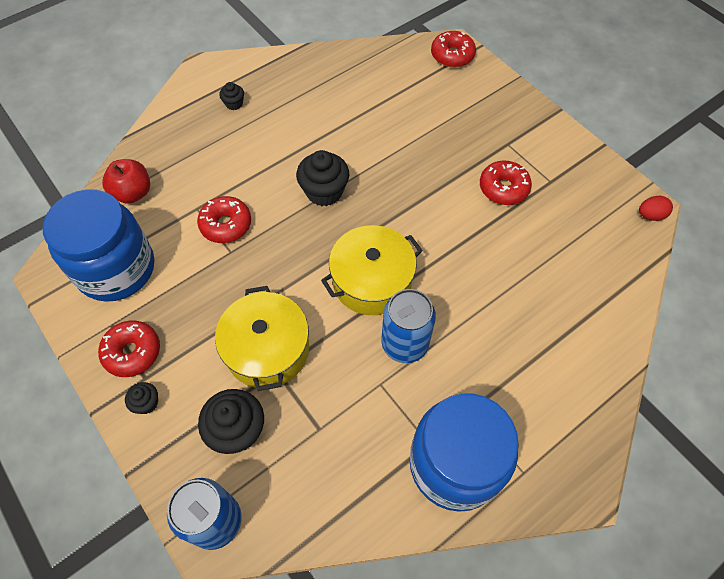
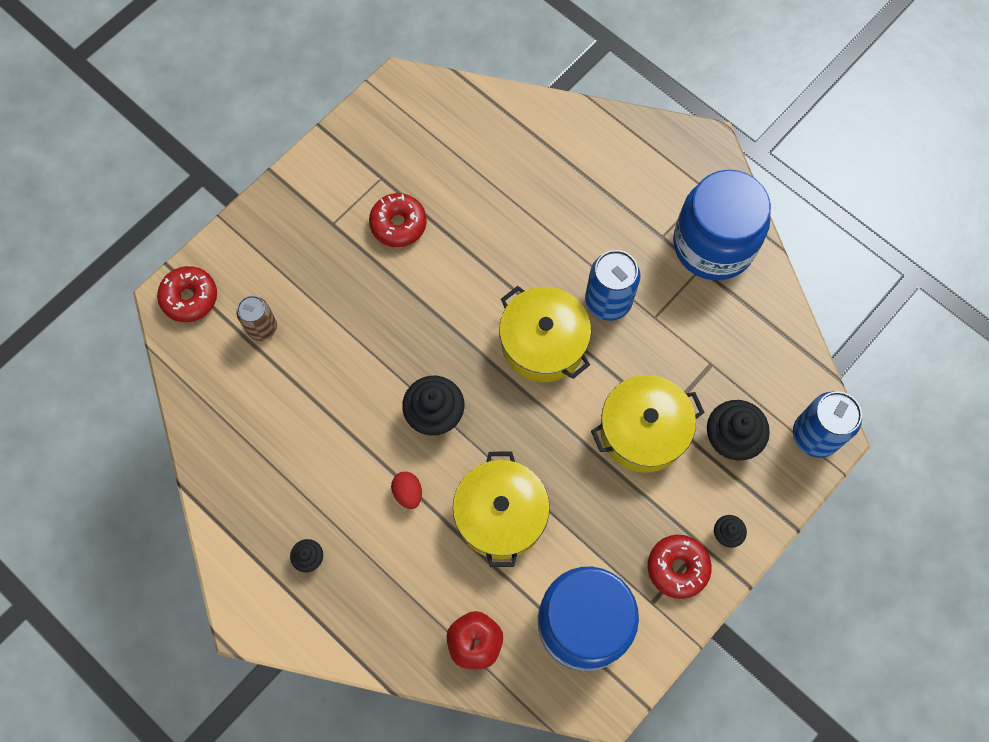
camera: 100 degrees left, 10 degrees up
red donut [197,196,251,243] -> yellow pot [453,451,550,567]
red egg [639,196,673,221] -> red egg moved to [391,472,422,509]
none -> brown can [236,295,277,341]

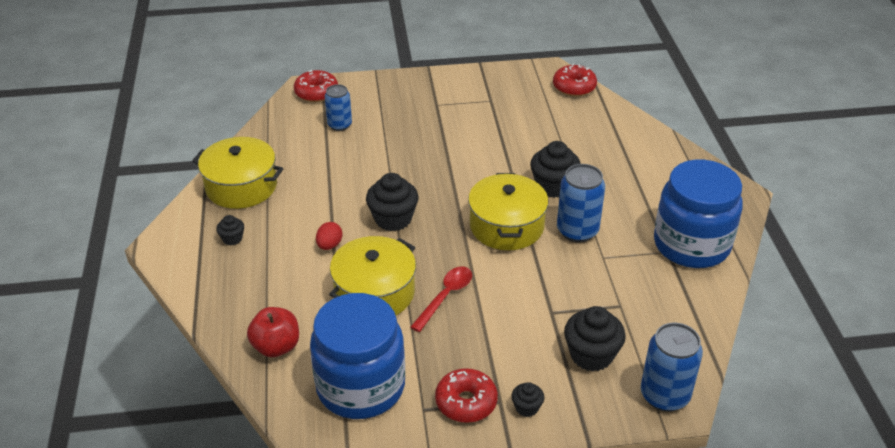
camera: 40 degrees right, 30 degrees down
brown can [236,295,277,341] -> blue can [325,84,352,131]
red donut [369,193,427,247] -> red donut moved to [553,63,597,96]
yellow pot [591,375,705,473] -> yellow pot moved to [192,137,283,209]
none -> red spoon [410,267,472,332]
none -> black cupcake [530,141,581,198]

